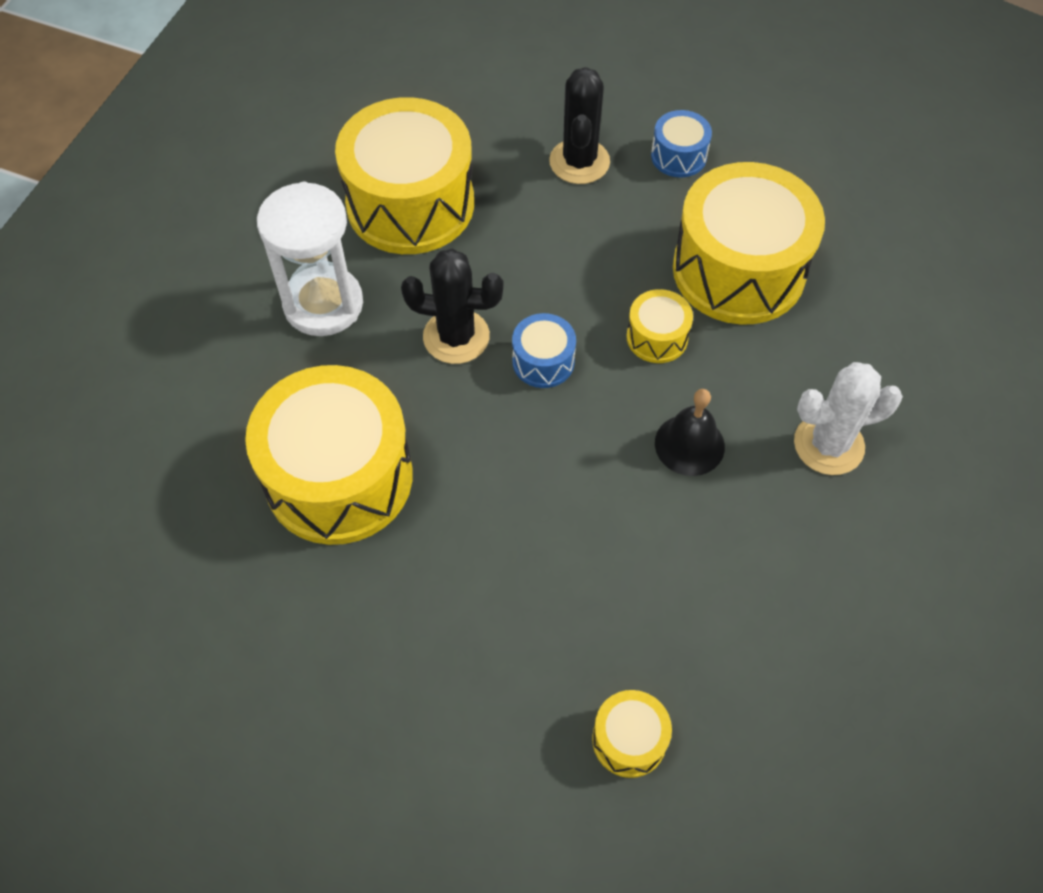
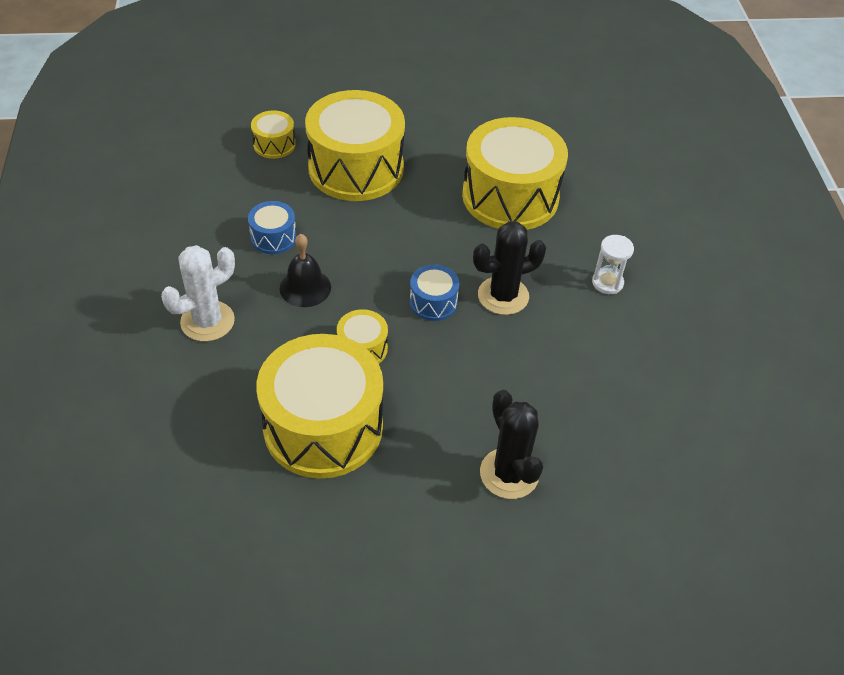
camera: 150 degrees right, 10 degrees down
white hourglass [257,182,363,336] -> white hourglass [592,235,634,294], size x0.51
yellow drum [335,97,474,254] -> yellow drum moved to [305,90,405,201]
blue drum [651,110,712,178] -> blue drum moved to [248,201,297,254]

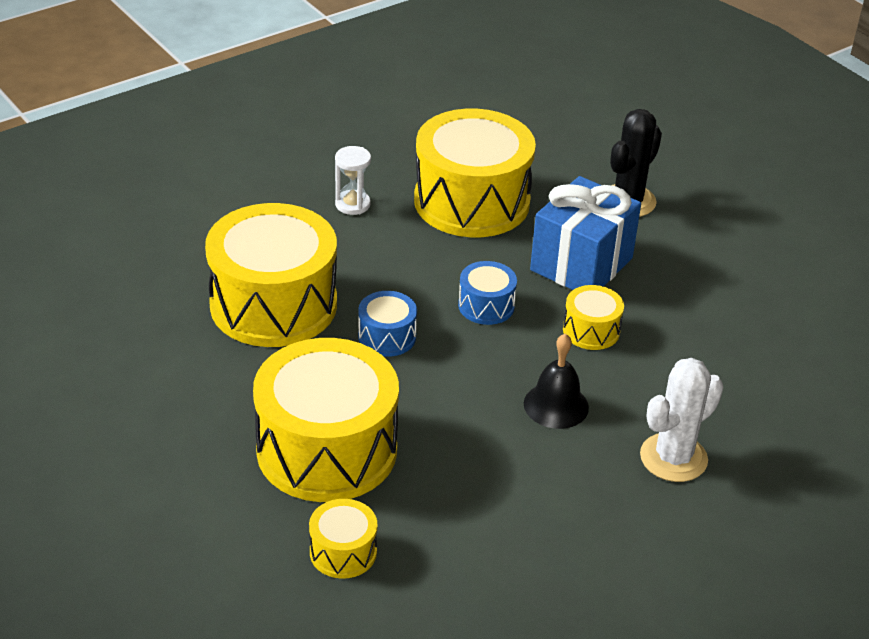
camera: 120 degrees left, 10 degrees down
white cactus [161,245,235,342] -> white cactus turned 60 degrees counterclockwise [640,358,723,482]
blue drum [248,201,297,254] -> blue drum moved to [358,291,417,357]
yellow drum [256,334,383,479] -> yellow drum moved to [414,109,536,237]
black cactus [473,221,546,315] -> none
none -> blue gift [530,176,641,290]

